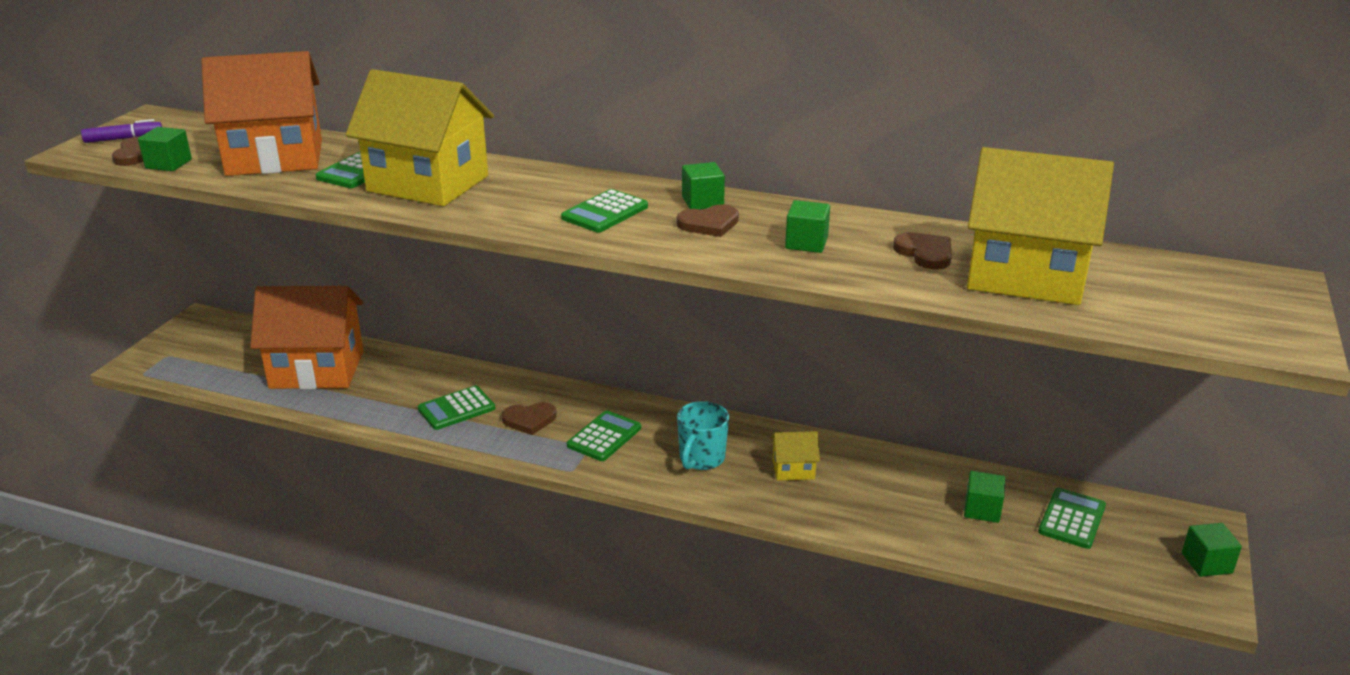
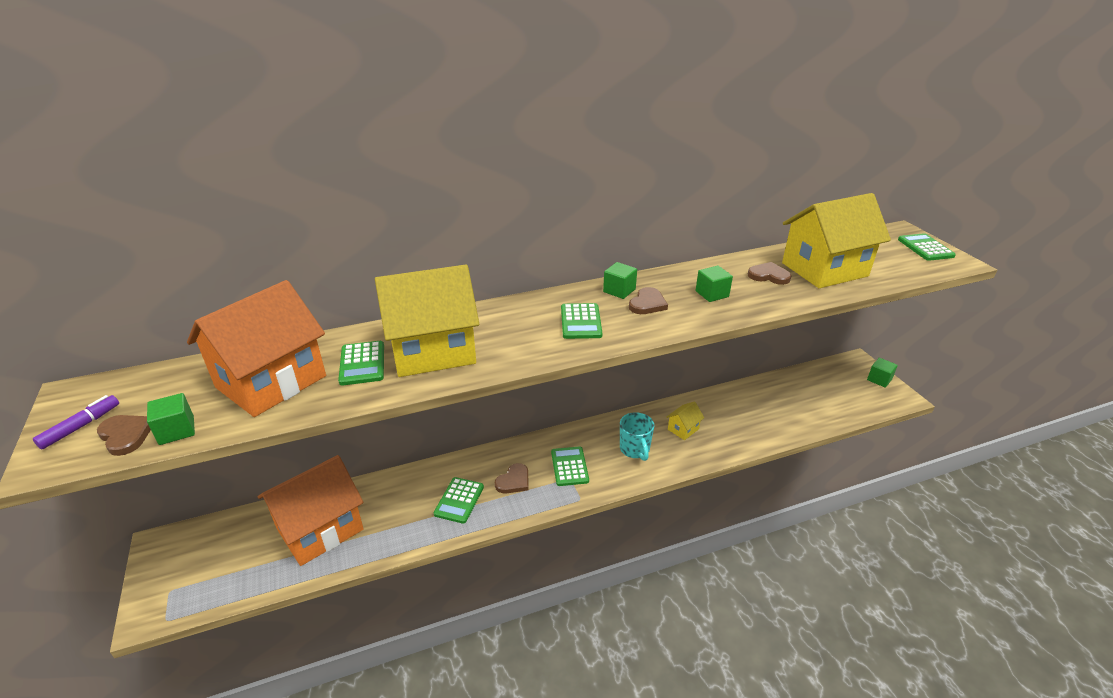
camera: 40 degrees left, 5 degrees up
green cube [964,471,1005,523] -> none
green calculator [1038,488,1106,549] -> green calculator moved to [898,233,956,261]

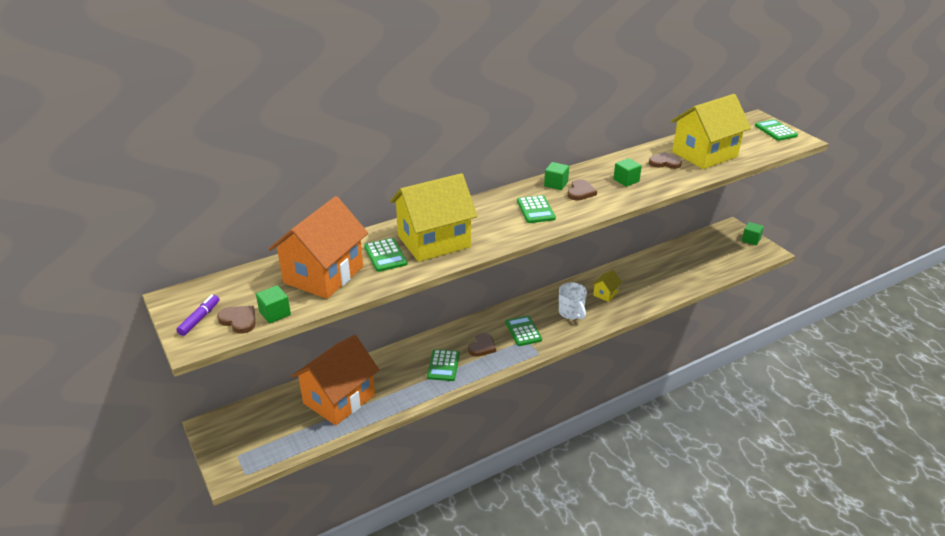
camera: 10 degrees left, 0 degrees up
turquoise mug [620,412,654,461] -> white mug [559,282,587,319]

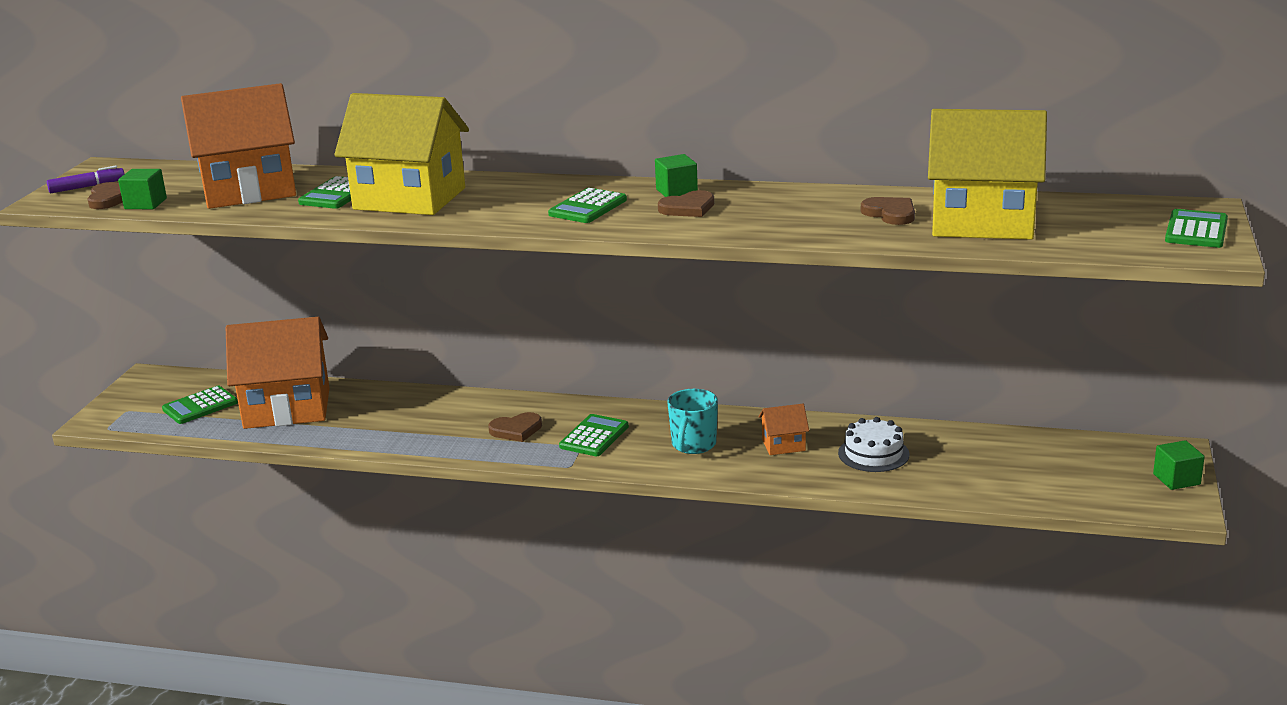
camera: 45 degrees right, 10 degrees down
green calculator [427,349,460,381] -> green calculator moved to [162,386,238,424]
white mug [559,282,587,319] -> turquoise mug [667,389,718,454]
yellow house [592,270,622,302] -> orange house [758,404,809,455]
green cube [613,158,642,187] -> none
none -> white cake [838,417,909,472]

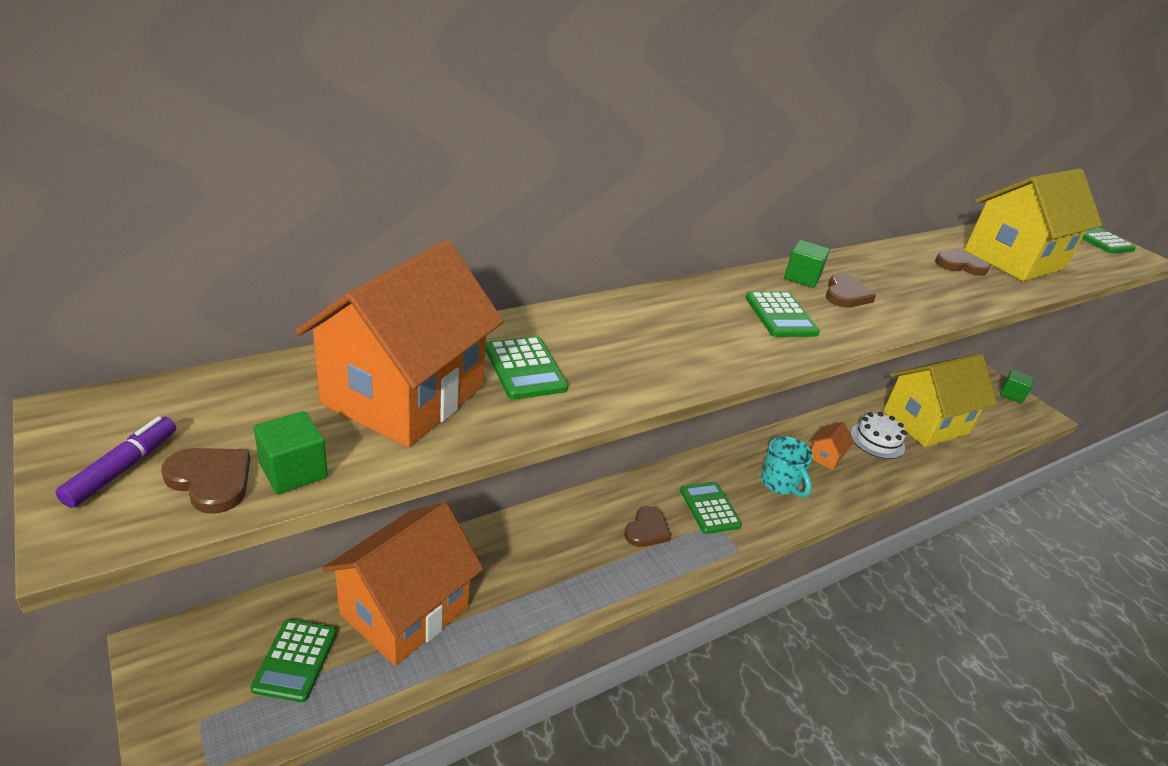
camera: 50 degrees left, 10 degrees up
yellow house [334,93,469,215] -> yellow house moved to [883,354,997,447]

